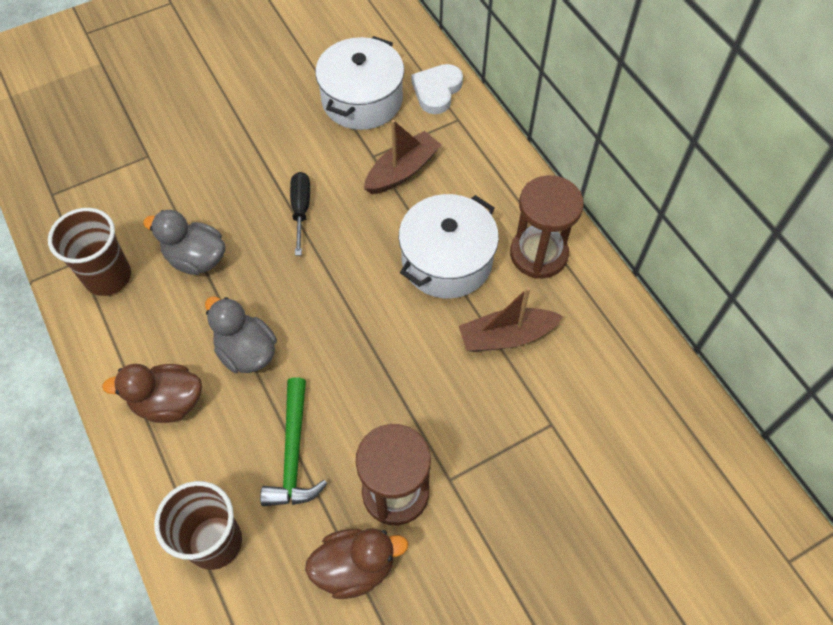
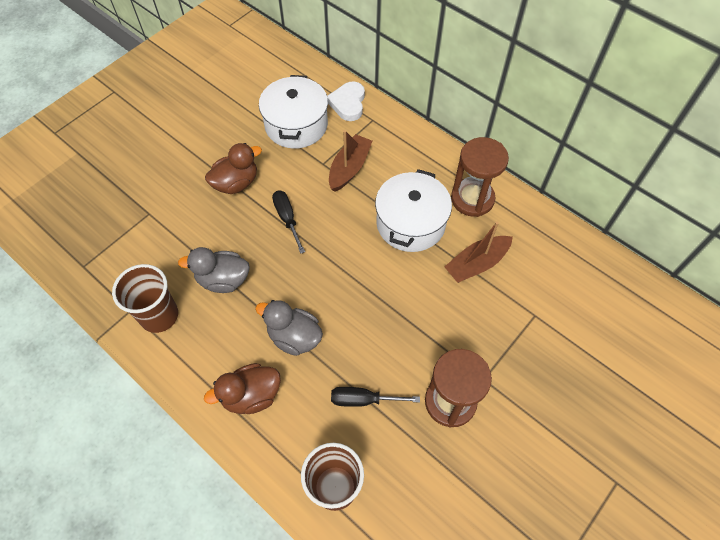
camera: 20 degrees left, 0 degrees up
green hammer [260,377,327,506] -> black screwdriver [331,387,420,407]
brown duck [305,528,408,599] -> brown duck moved to [205,143,262,194]

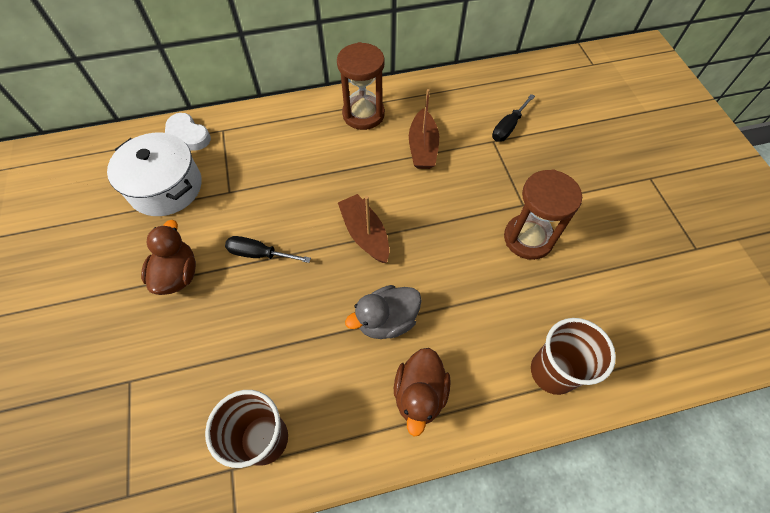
camera: 55 degrees left, 0 degrees up
grey duck [178,247,250,293] -> none
brown boat [329,130,372,192] -> brown boat moved to [338,194,389,263]
black screwdriver [331,387,420,407] -> black screwdriver moved to [492,94,535,142]
white pot [375,169,452,252] -> none

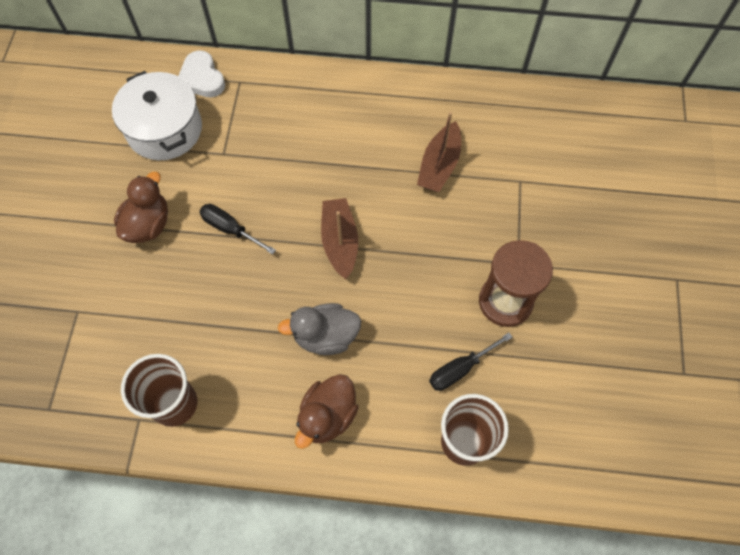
camera: 20 degrees right, 5 degrees up
brown hourglass [337,42,385,130] -> none
black screwdriver [492,94,535,142] -> black screwdriver moved to [429,333,513,391]

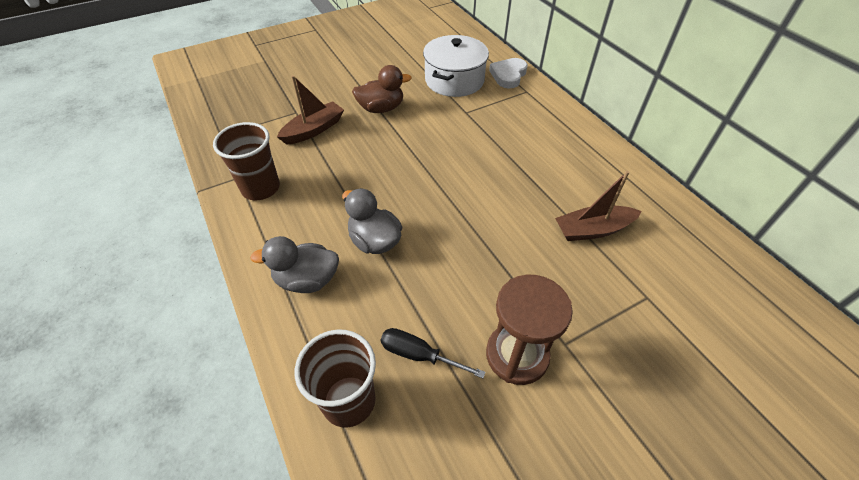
camera: 55 degrees right, 15 degrees down
black screwdriver [199,204,276,255] -> none
brown duck [295,374,359,449] -> grey duck [250,236,339,293]
brown boat [321,198,358,279] -> brown boat moved to [277,75,344,145]

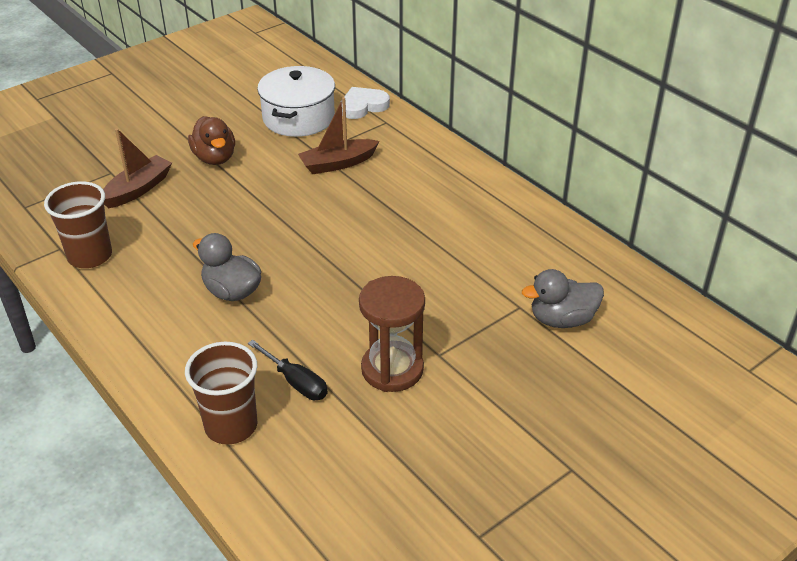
camera: 10 degrees left, 10 degrees down
grey duck [250,236,339,293] -> grey duck moved to [522,269,604,328]
brown duck [352,65,412,113] -> brown duck turned 90 degrees clockwise [188,116,235,165]
black screwdriver [381,328,485,378] -> black screwdriver turned 150 degrees counterclockwise [248,340,328,400]
white heart [489,58,528,89] -> white heart turned 45 degrees clockwise [341,87,390,119]
brown boat [555,171,642,241] -> brown boat moved to [298,97,379,174]

